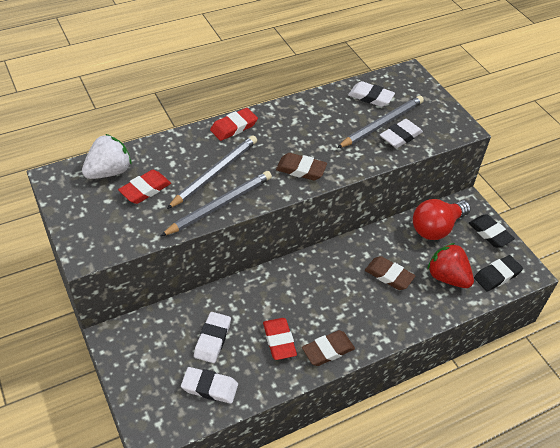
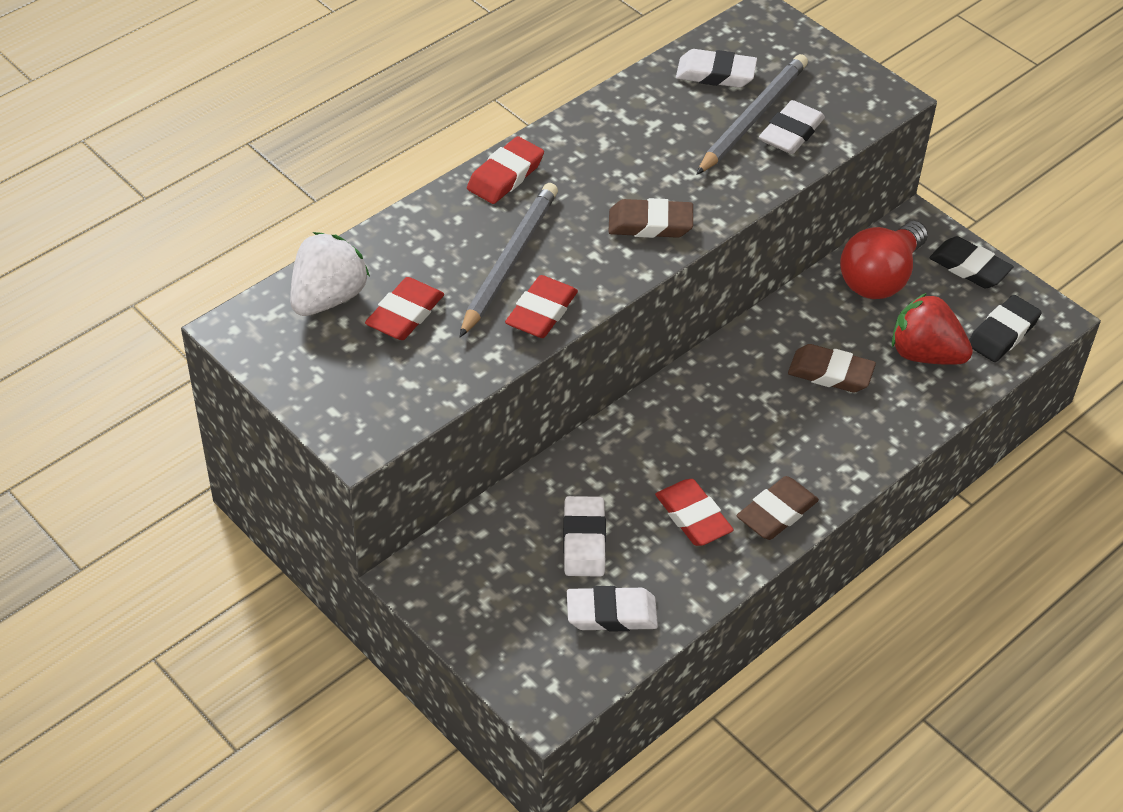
camera: 15 degrees left, 0 degrees up
grey pencil [161,171,272,236] -> red eraser [505,275,578,338]

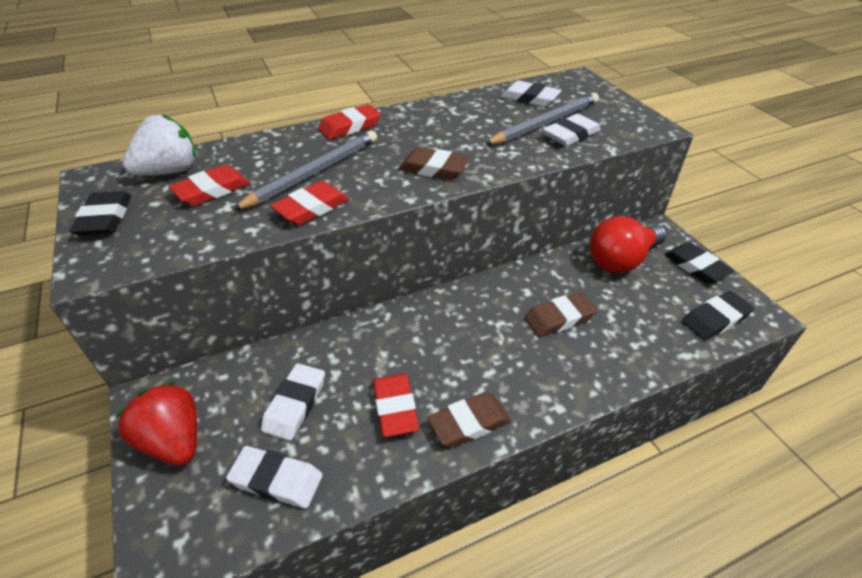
camera: 20 degrees right, 5 degrees down
brown eraser [788,344,876,393] -> brown eraser turned 60 degrees counterclockwise [525,292,598,337]
red strawberry [892,293,973,365] -> red strawberry moved to [116,381,197,465]
none -> black eraser [69,191,131,236]

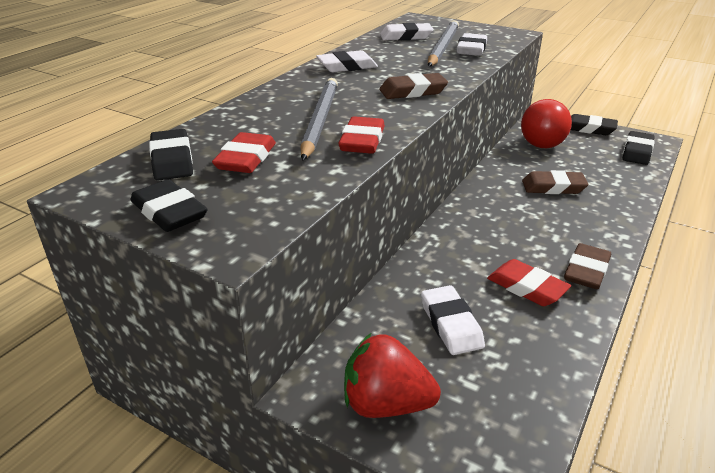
camera: 35 degrees left, 10 degrees down
white strawberry [123,114,196,176] -> black eraser [149,129,193,181]
white eraser [226,446,323,508] -> white eraser moved to [316,50,378,72]
red eraser [318,104,381,140] -> none
brown eraser [525,292,598,337] -> brown eraser turned 60 degrees clockwise [522,170,588,194]

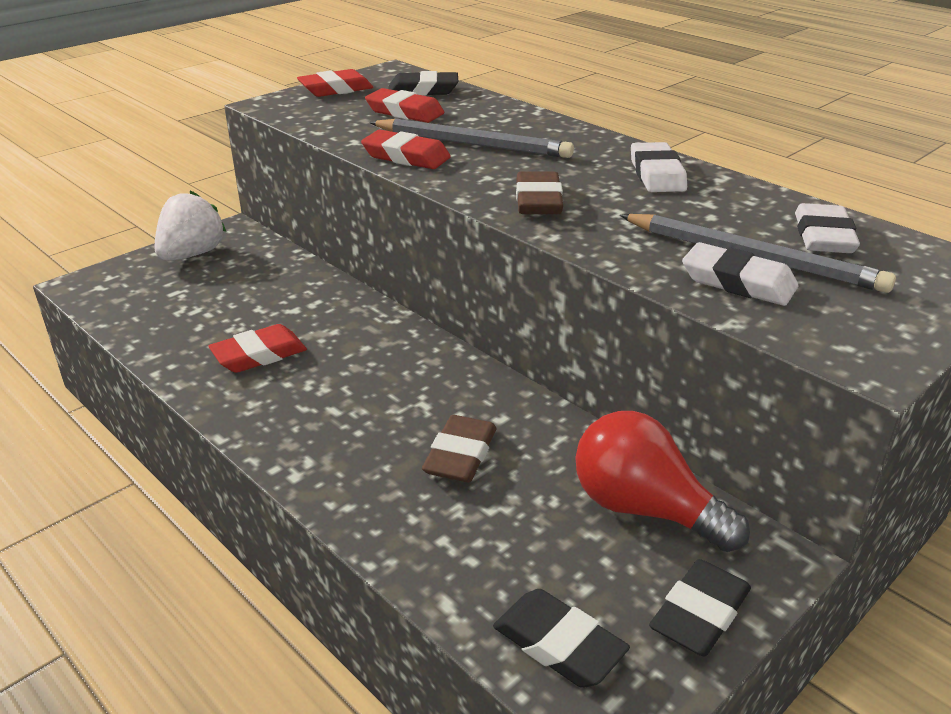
camera: 105 degrees right, 0 degrees up
black eraser [130,179,208,232] -> red eraser [297,69,373,97]
red strawberry [344,333,441,418] -> white strawberry [155,190,226,261]
white eraser [421,285,485,355] -> none
brown eraser [564,243,611,289] -> none

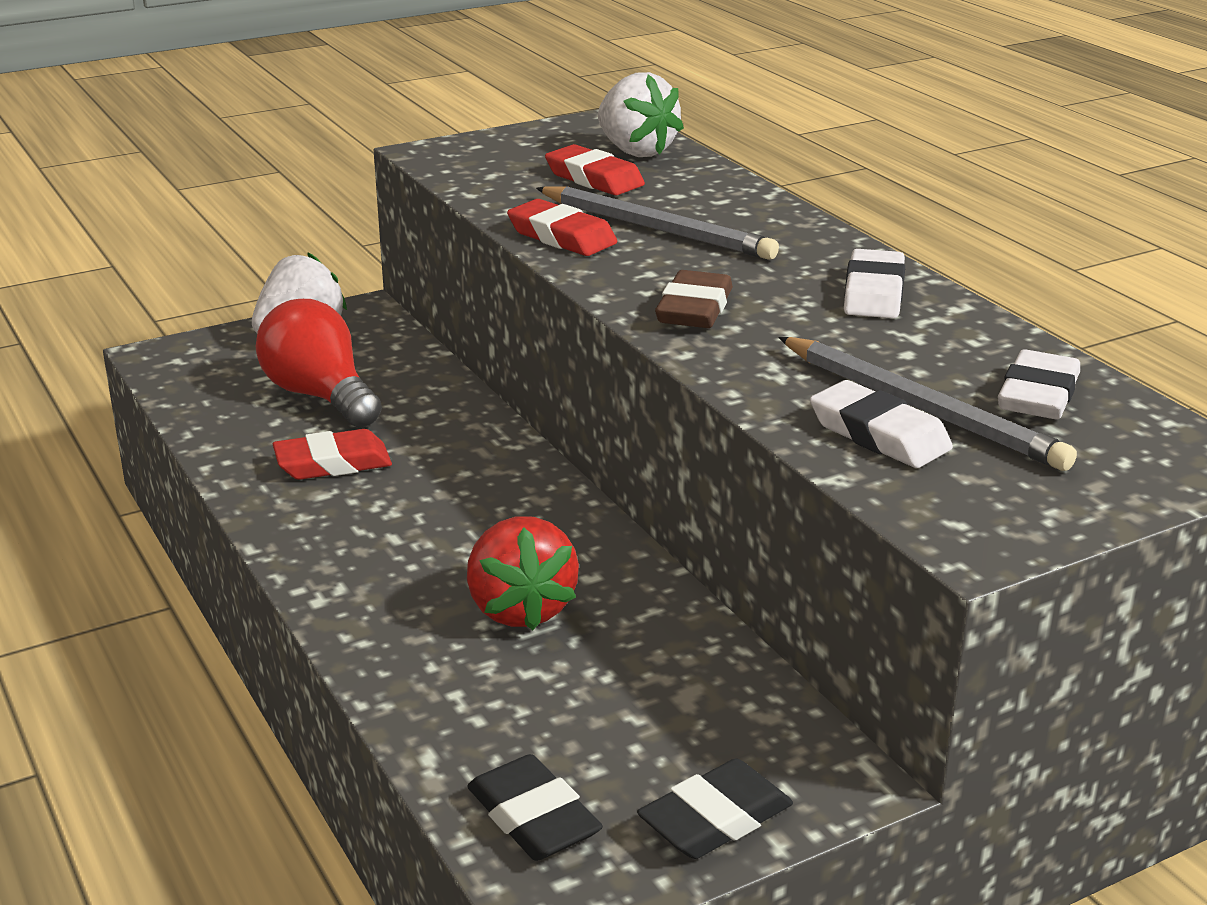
camera: 15 degrees right, 5 degrees down
red eraser [297,69,373,97] -> none
black eraser [388,71,458,96] -> white strawberry [598,72,684,157]
brown eraser [422,415,496,482] -> red strawberry [467,517,579,630]
red light bulb [575,411,750,552] -> red light bulb moved to [256,299,382,428]

